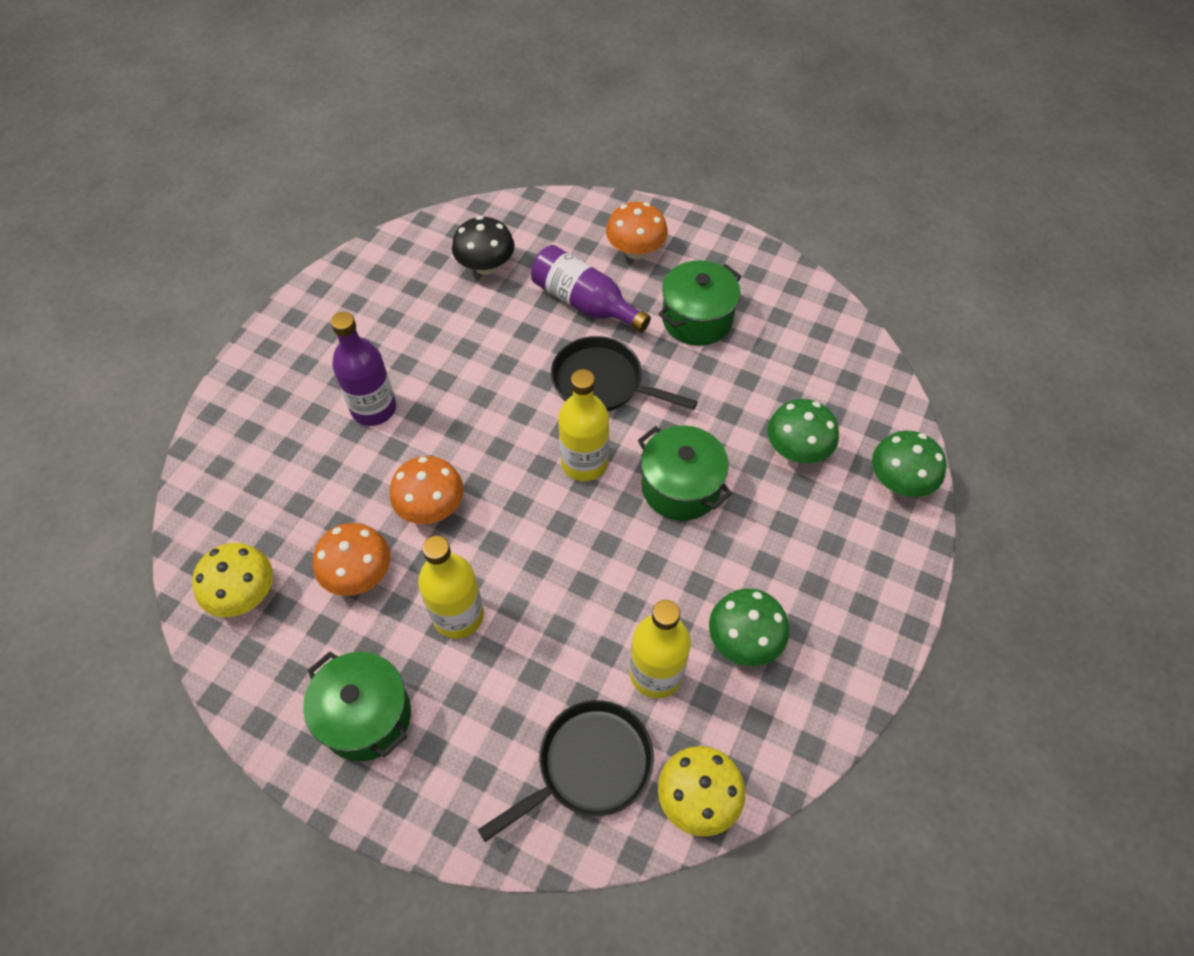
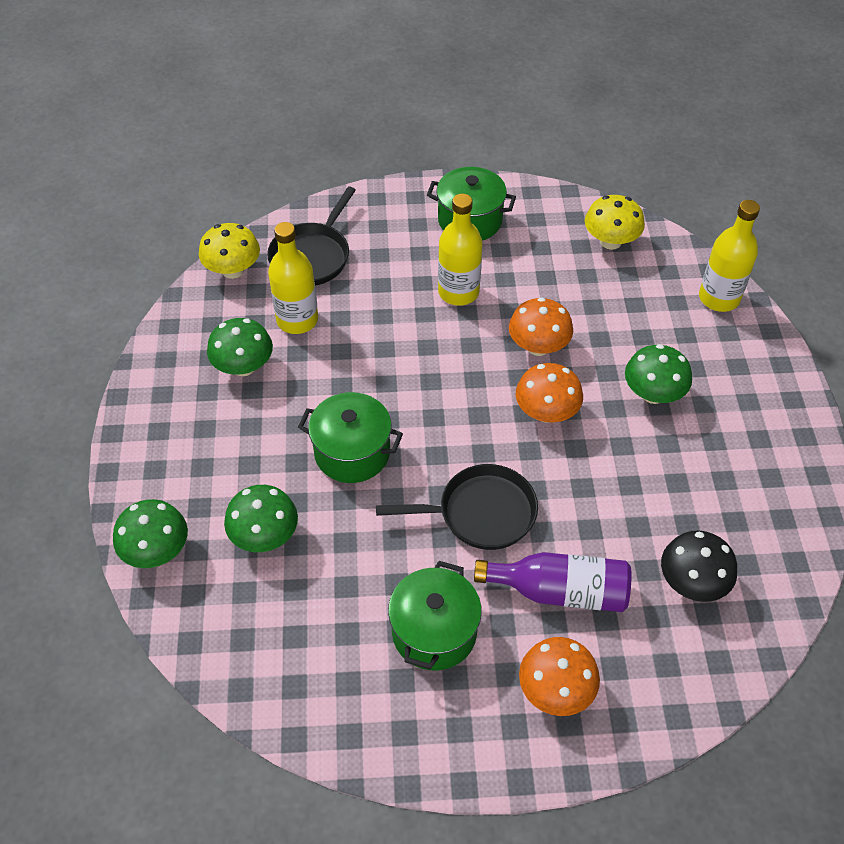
camera: 150 degrees right, 5 degrees down
orange mushroom [313,523,390,596] -> orange mushroom moved to [516,363,583,423]
purple bottle [331,312,396,426] -> green mushroom [625,344,692,404]
yellow bottle [558,369,609,481] -> yellow bottle moved to [699,200,760,312]

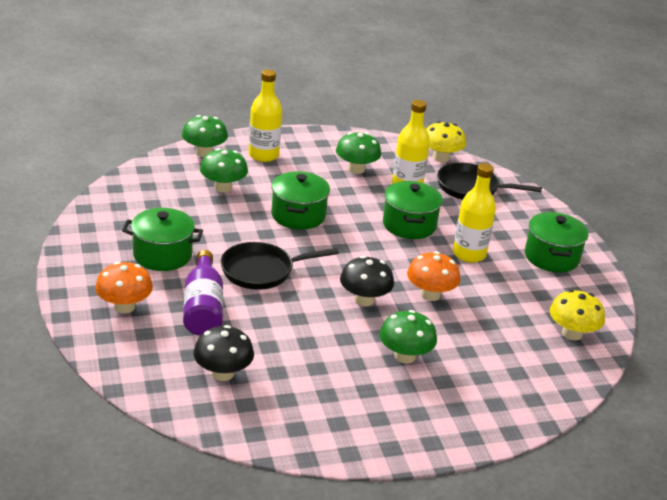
camera: 75 degrees right, 20 degrees down
black pan [376,464,538,550] -> black pan turned 90 degrees clockwise [220,242,339,290]
orange mushroom [516,363,583,423] -> black mushroom [340,256,394,306]
yellow bottle [699,200,760,312] -> yellow bottle moved to [249,69,282,162]
none -> green pot [383,181,443,239]

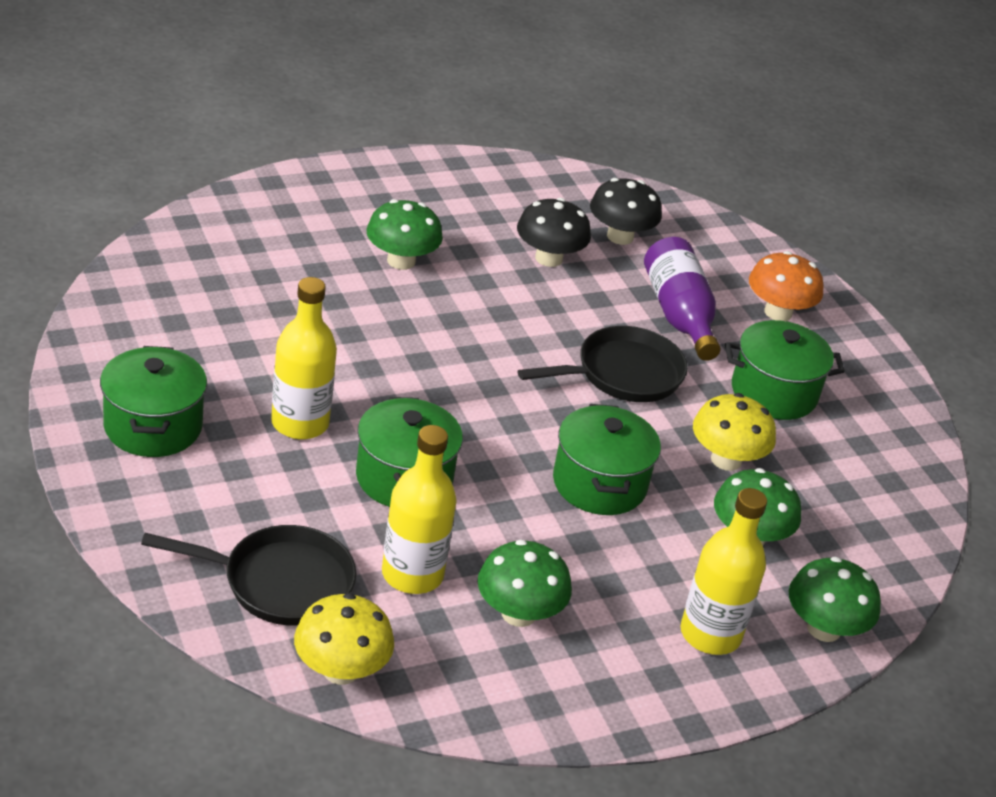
camera: 170 degrees right, 5 degrees up
black mushroom [340,256,394,306] -> black mushroom moved to [517,198,591,267]
orange mushroom [407,251,460,301] -> none
yellow mushroom [550,290,605,341] -> yellow mushroom moved to [693,393,776,471]

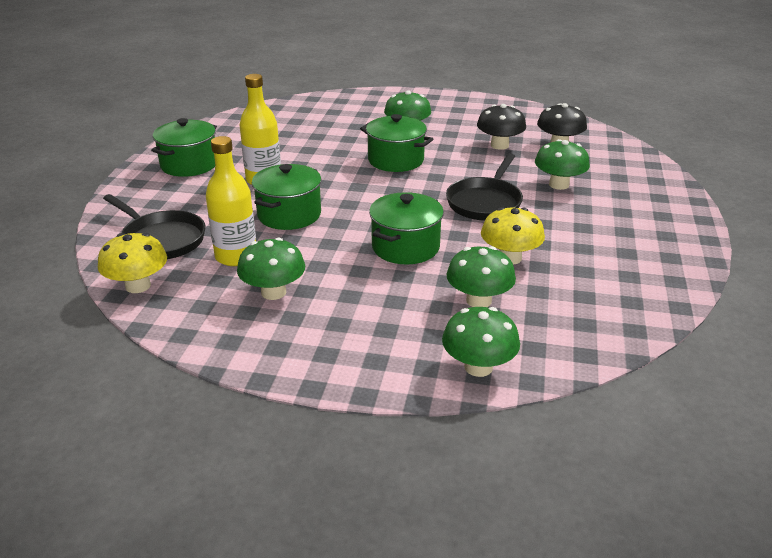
camera: 40 degrees right, 5 degrees down
black pan [518,326,688,402] -> black pan turned 105 degrees clockwise [446,153,523,221]
purple bottle [644,237,720,361] -> green mushroom [535,139,590,190]
yellow bottle [680,488,767,655] -> none
green pot [725,320,845,420] -> green pot moved to [360,114,433,172]
orange mushroom [749,251,824,321] -> none

